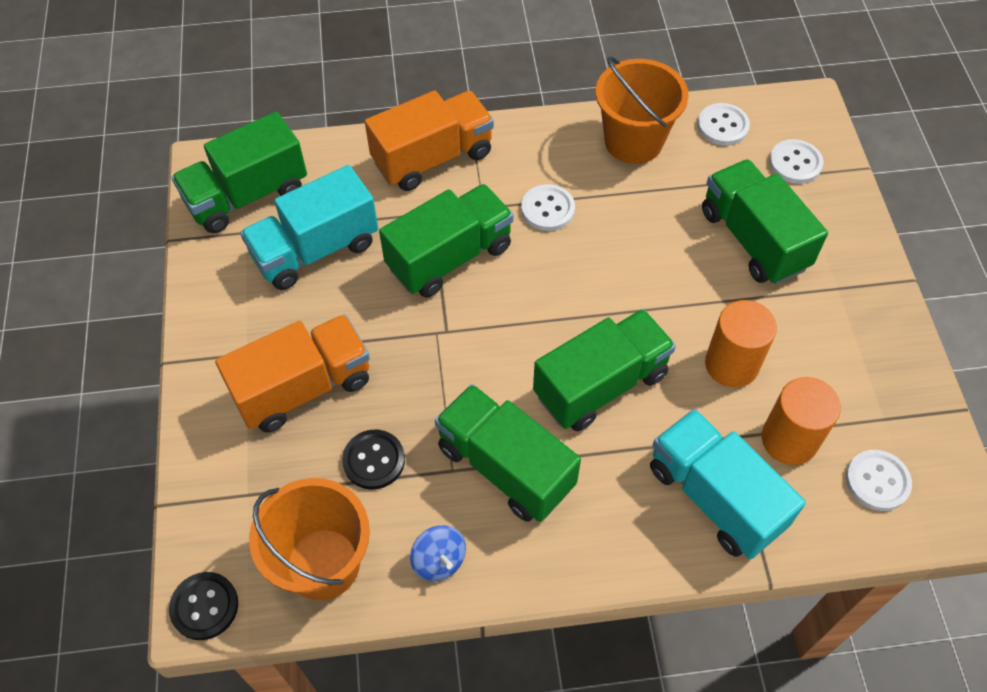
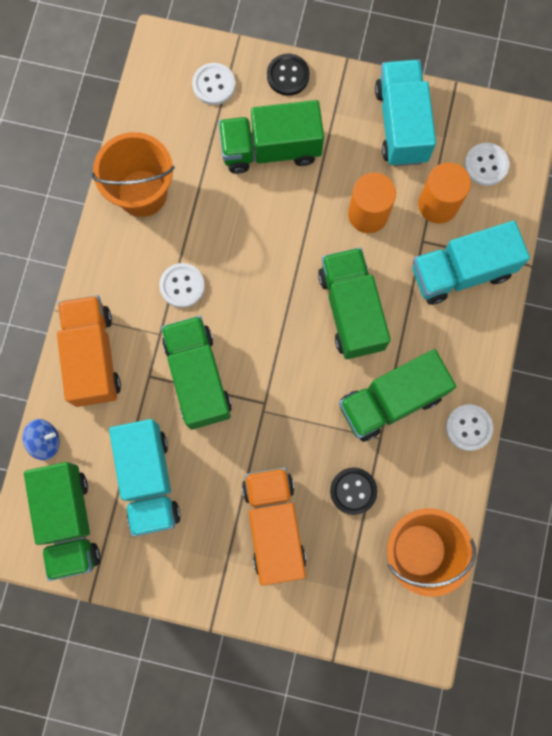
camera: 70 degrees left, 20 degrees up
black button [169,572,238,640] -> black button moved to [267,54,310,96]
blue spinning top [410,525,466,581] -> blue spinning top moved to [22,419,60,460]
white button [698,103,750,146] -> white button moved to [446,404,493,451]
none -> turquoise truck [375,60,436,167]

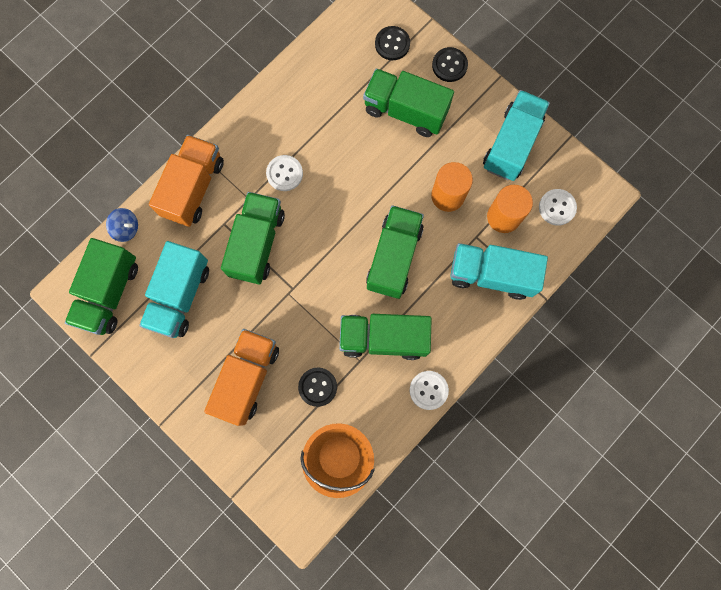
camera: 30 degrees right, 0 degrees up
orange bucket [92,132,175,217] -> none
white button [192,63,235,105] -> black button [375,26,410,60]

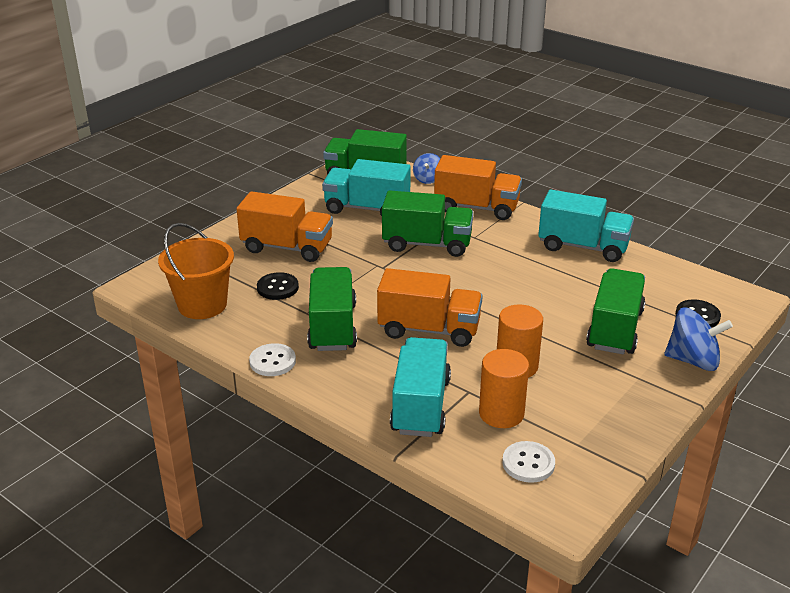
camera: 85 degrees right, 45 degrees down
white button [266,155,303,191] -> none
green truck [366,205,424,299] -> orange truck [377,268,483,347]
black button [432,47,468,82] -> blue spinning top [664,307,733,371]
turquoise truck [483,90,550,181] -> turquoise truck moved to [538,190,634,262]

